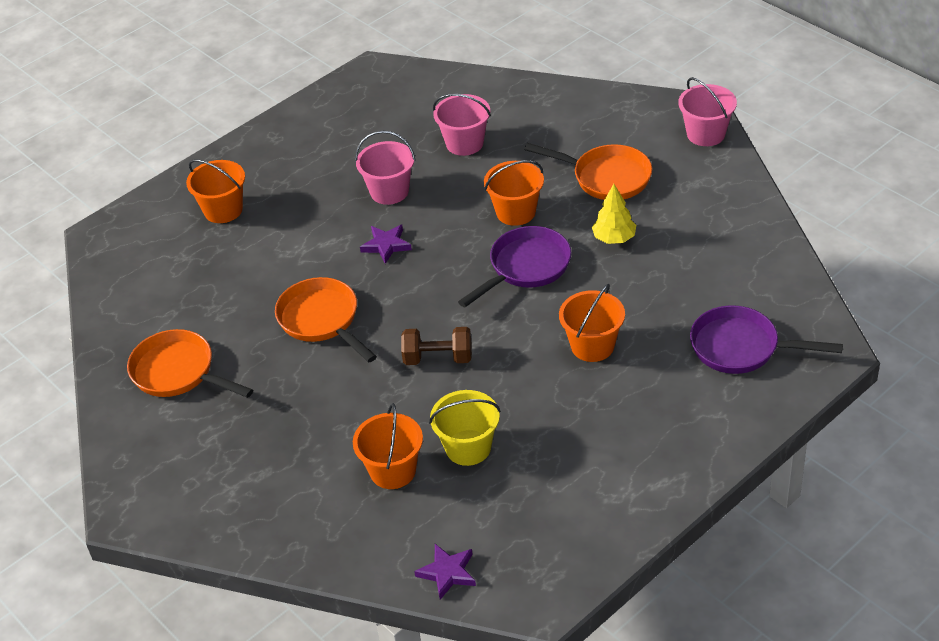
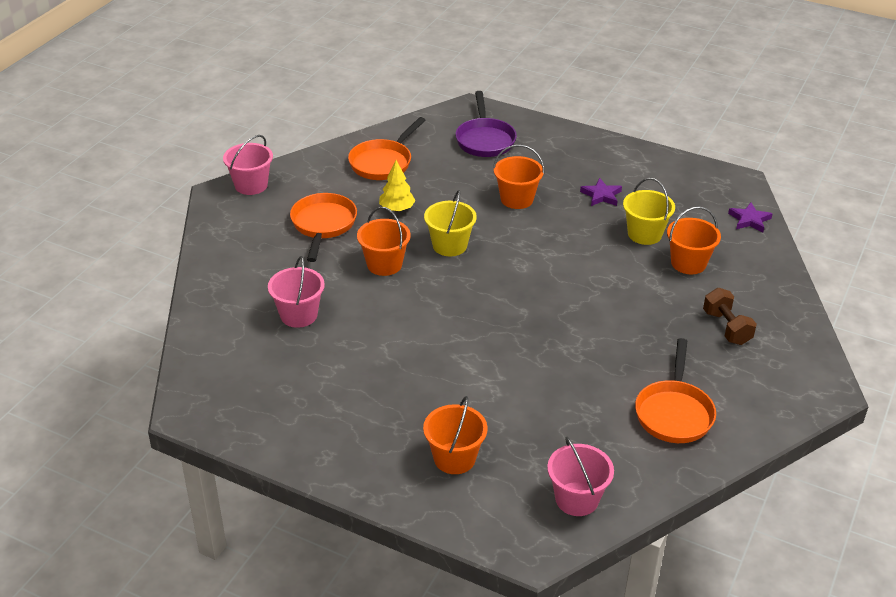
camera: 115 degrees left, 5 degrees down
orange pan [275,277,377,362] -> orange pan moved to [348,117,426,180]
pink bucket [355,130,416,205] -> pink bucket moved to [547,437,614,516]
purple star [360,225,412,264] -> purple star moved to [580,178,622,206]
brown dumbbell [401,327,472,365] -> brown dumbbell moved to [703,288,757,345]
purple pan [458,226,571,307] -> yellow bucket [424,190,477,256]

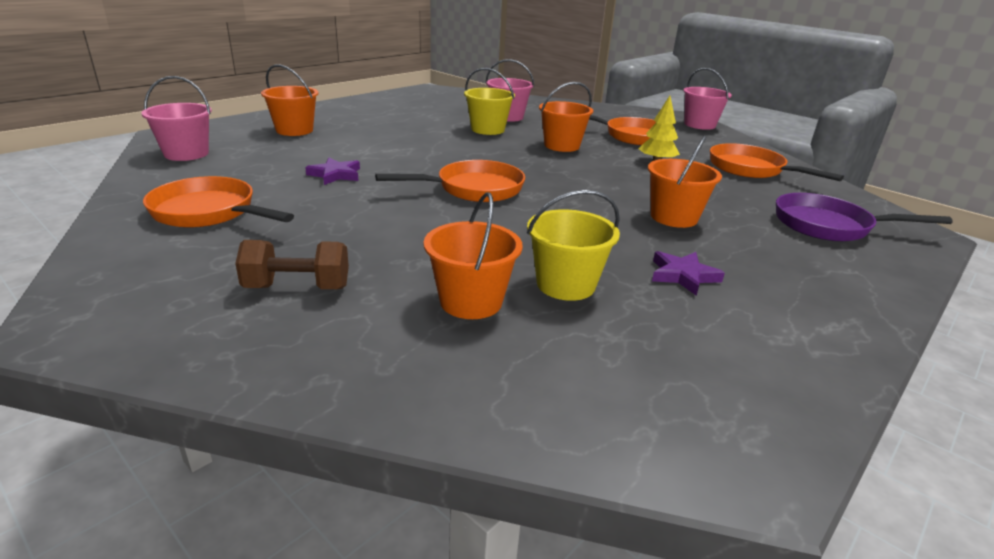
camera: 105 degrees right, 10 degrees down
yellow bucket [424,190,477,256] -> yellow bucket moved to [464,68,515,135]
purple star [728,203,772,232] -> purple star moved to [305,158,360,185]
none -> orange pan [375,160,525,202]

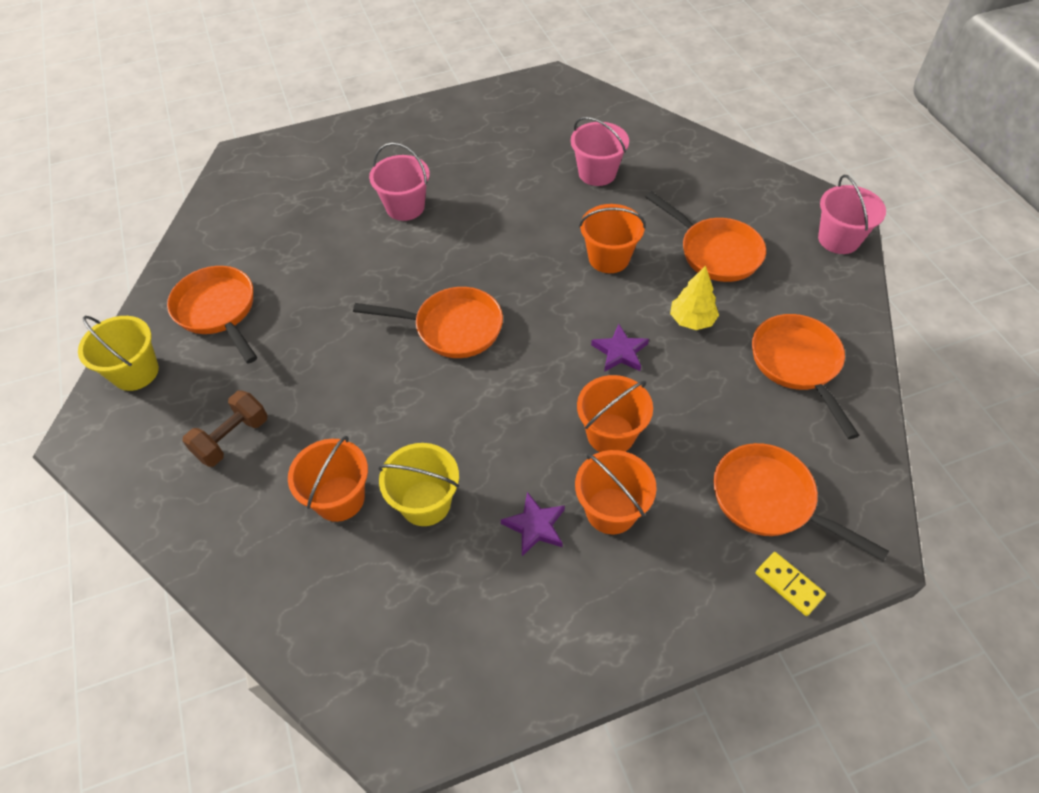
camera: 30 degrees right, 25 degrees up
pink bucket [141,76,212,161] -> pink bucket moved to [369,142,430,221]
brown dumbbell [235,240,349,289] -> brown dumbbell turned 75 degrees counterclockwise [182,391,268,467]
orange bucket [261,64,318,136] -> orange bucket moved to [575,450,657,534]
purple star [305,158,360,185] -> purple star moved to [591,324,649,372]
yellow bucket [464,68,515,135] -> yellow bucket moved to [78,316,159,391]
purple pan [776,193,953,241] -> orange pan [713,443,889,561]
none -> yellow domino [756,552,826,616]

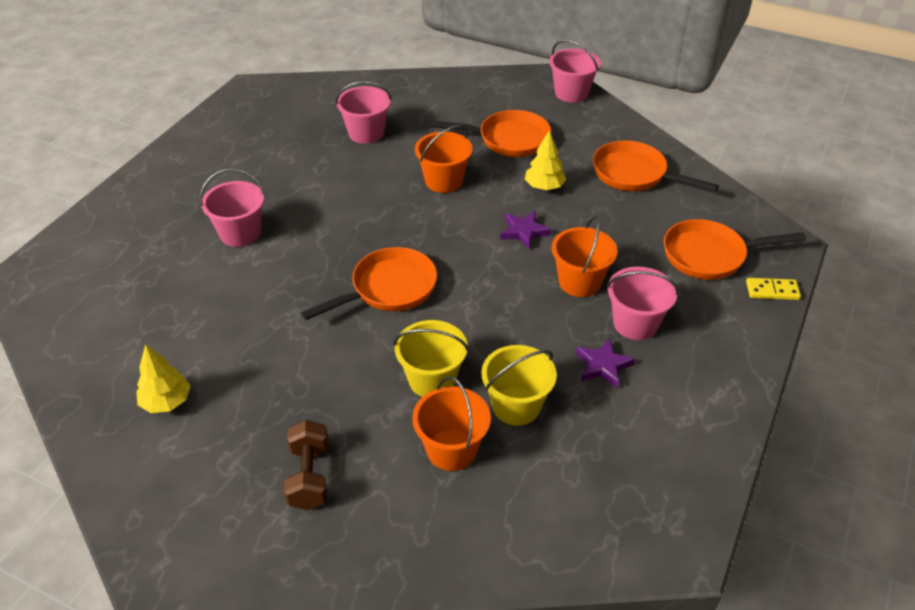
camera: 45 degrees left, 10 degrees down
yellow bucket [78,316,159,391] -> yellow bucket moved to [394,320,469,397]
orange pan [167,266,257,363] -> yellow tree [136,344,191,413]
orange bucket [575,450,657,534] -> pink bucket [606,267,679,340]

